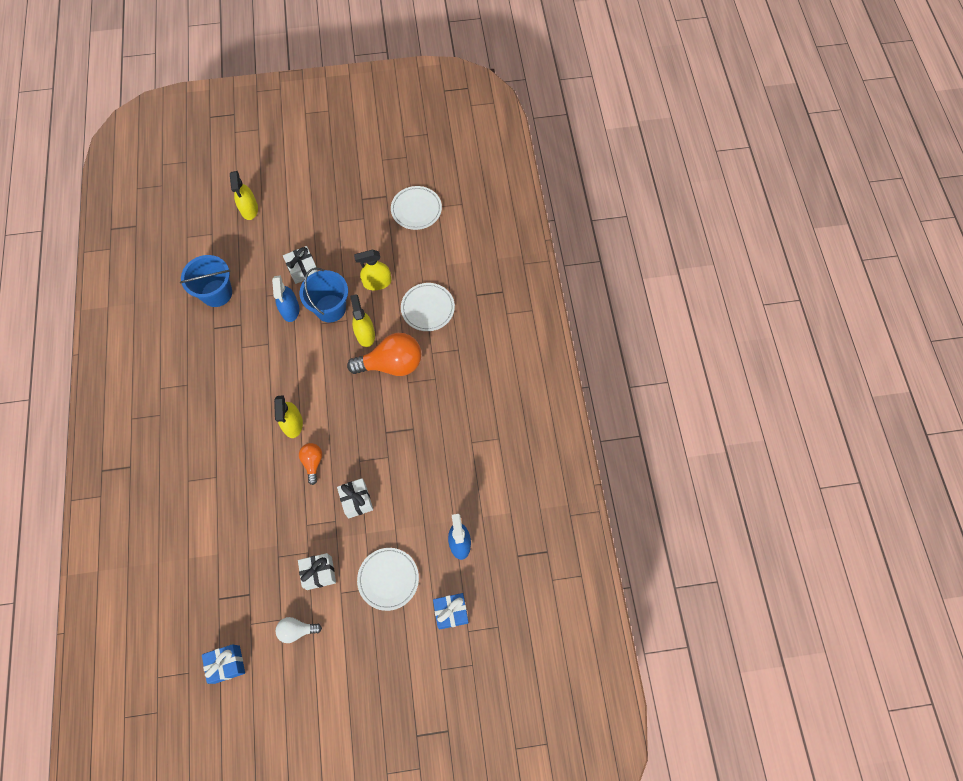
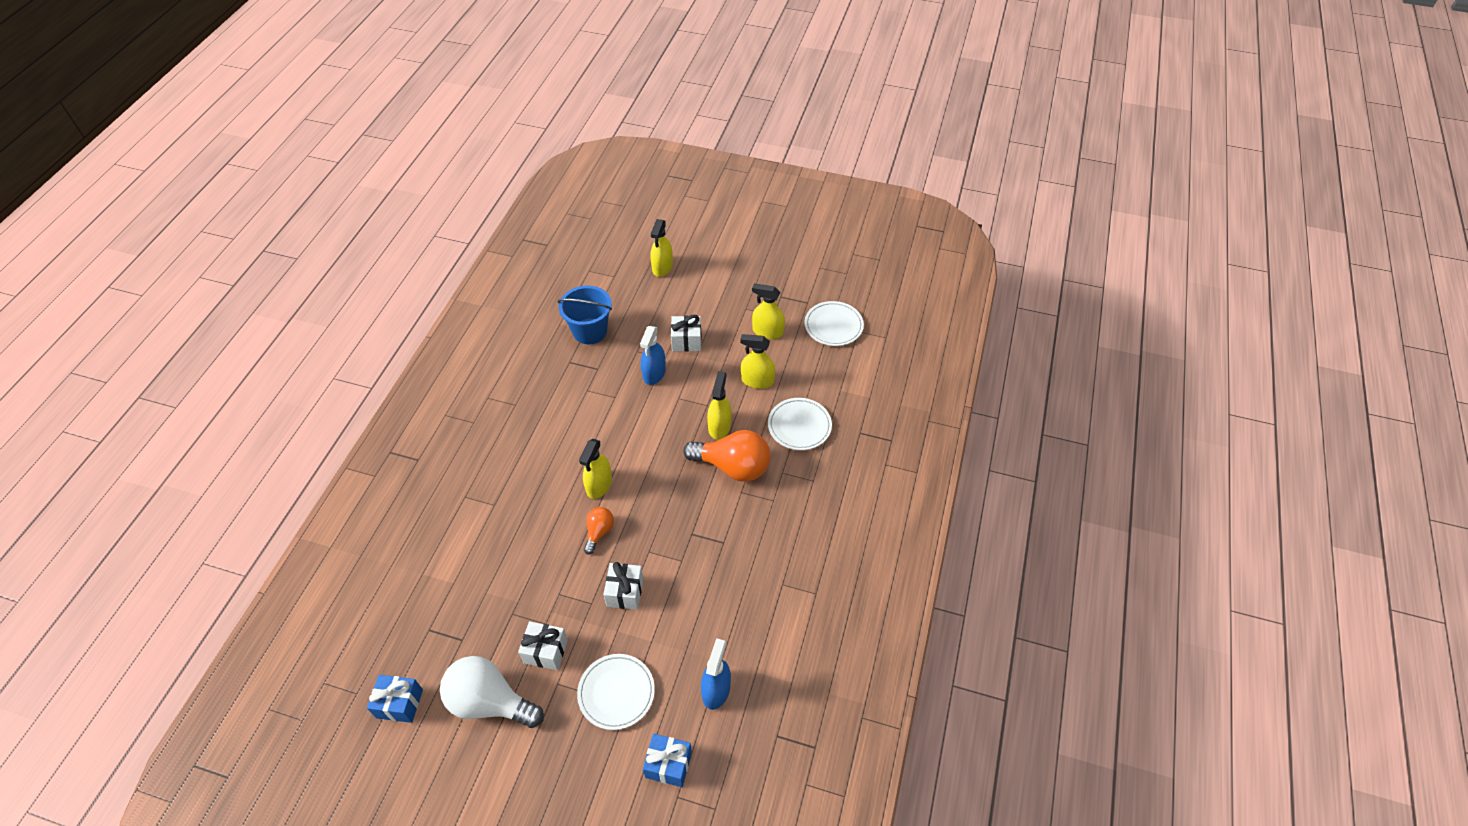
camera: 25 degrees right, 15 degrees down
white light bulb [276,617,322,643] -> white light bulb [440,656,544,728], size x1.95
blue bucket [299,268,348,322] -> none
none -> yellow spray bottle [752,283,785,339]

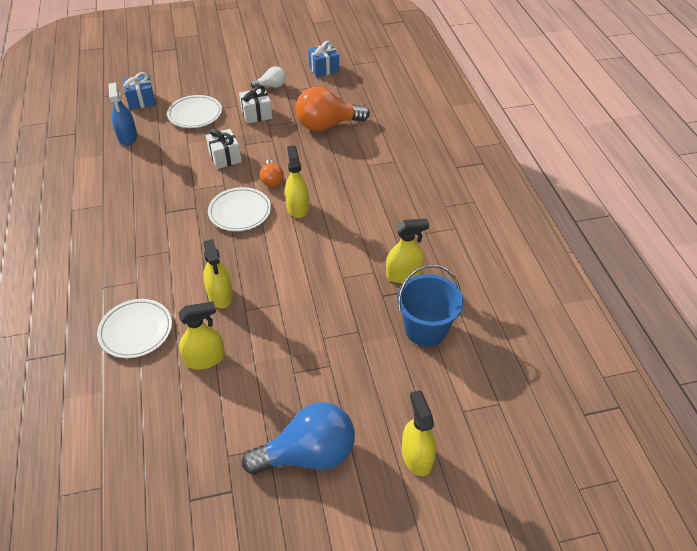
camera: 150 degrees right, 5 degrees down
white light bulb [440,656,544,728] -> white light bulb [250,66,286,88], size x0.51
blue spray bottle [640,326,666,385] -> none
white gift [671,315,702,351] -> none
orange light bulb [683,430,771,482] -> orange light bulb moved to [295,87,370,131]
yellow spray bottle [752,283,785,339] -> yellow spray bottle moved to [386,219,429,283]
white plate [805,301,864,346] -> white plate moved to [208,187,271,231]
none -> blue light bulb [242,402,355,475]

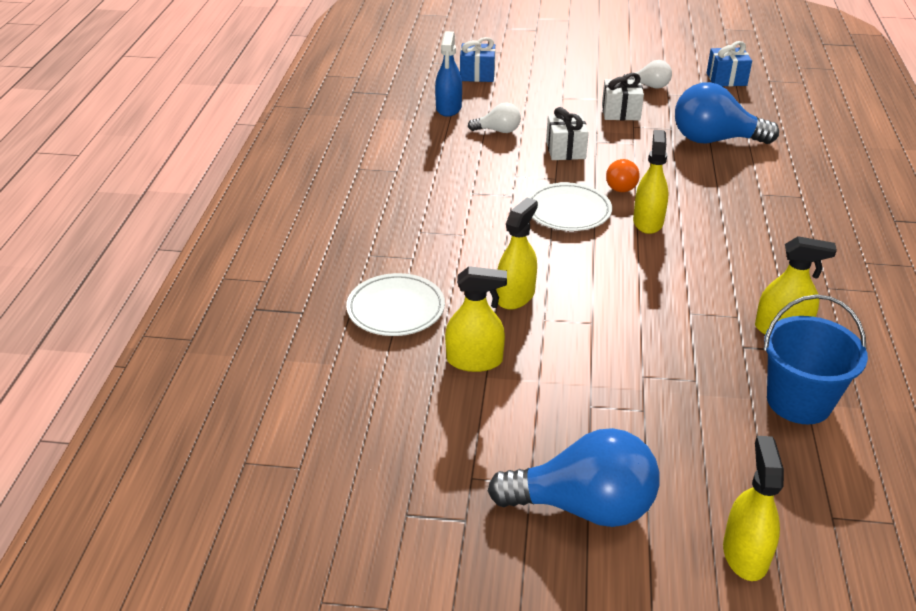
camera: 20 degrees right, 10 degrees down
white plate [167,95,222,128] -> none
yellow spray bottle [203,239,233,308] -> yellow spray bottle turned 150 degrees counterclockwise [497,198,538,310]
orange light bulb [295,87,370,131] -> blue light bulb [675,82,779,144]
none -> white light bulb [468,102,521,133]

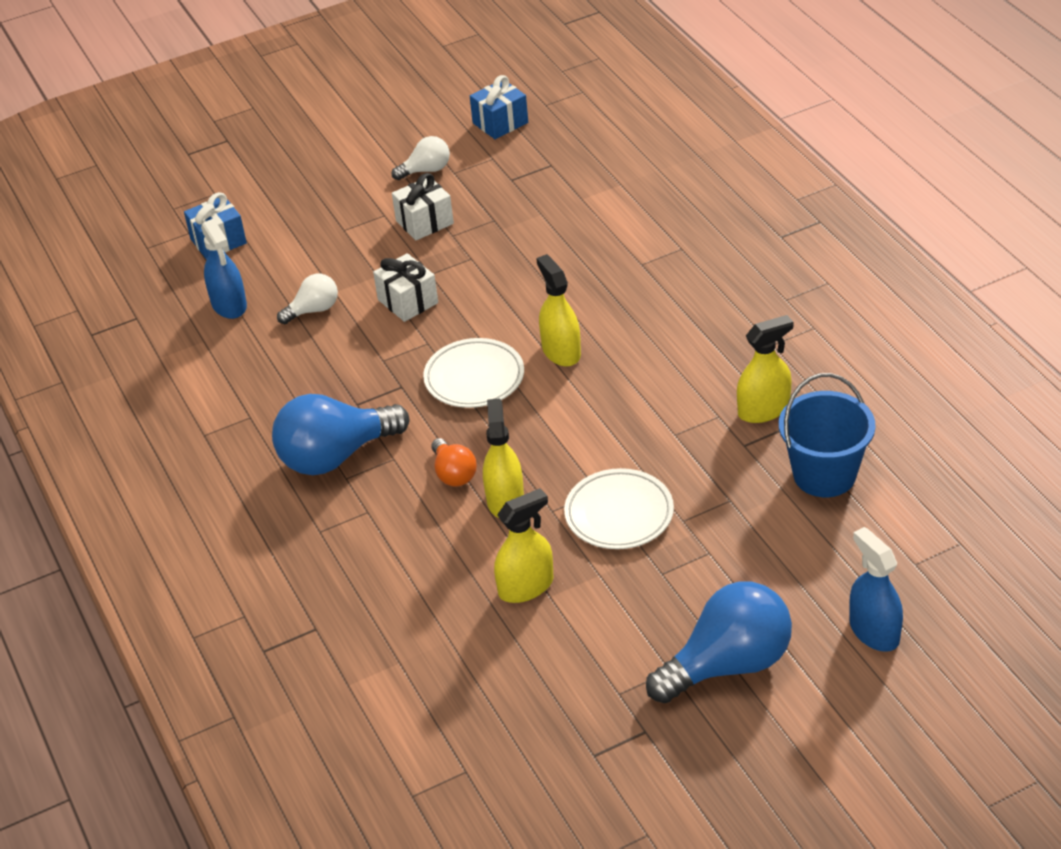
camera: 30 degrees left, 5 degrees up
white plate [346,273,445,336] -> white plate moved to [564,468,674,549]
orange light bulb [606,159,639,192] -> orange light bulb moved to [431,438,477,487]
blue light bulb [675,82,779,144] -> blue light bulb moved to [272,394,409,475]
yellow spray bottle [723,436,784,581] -> blue spray bottle [849,527,903,652]

